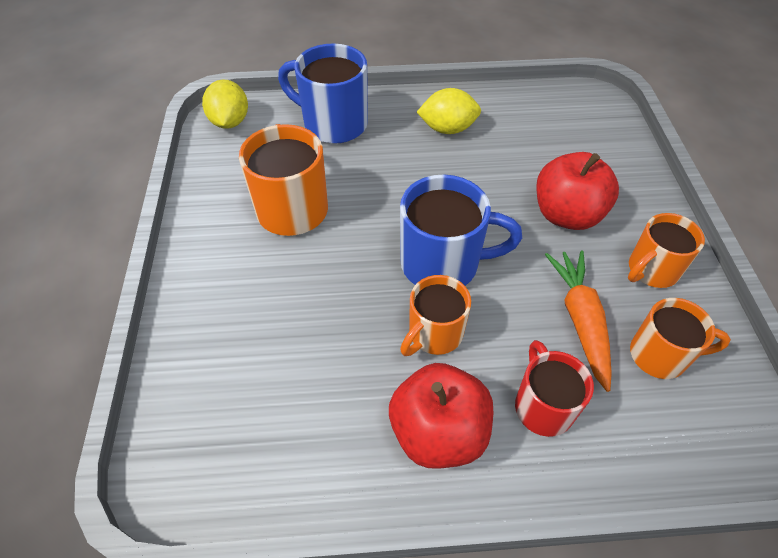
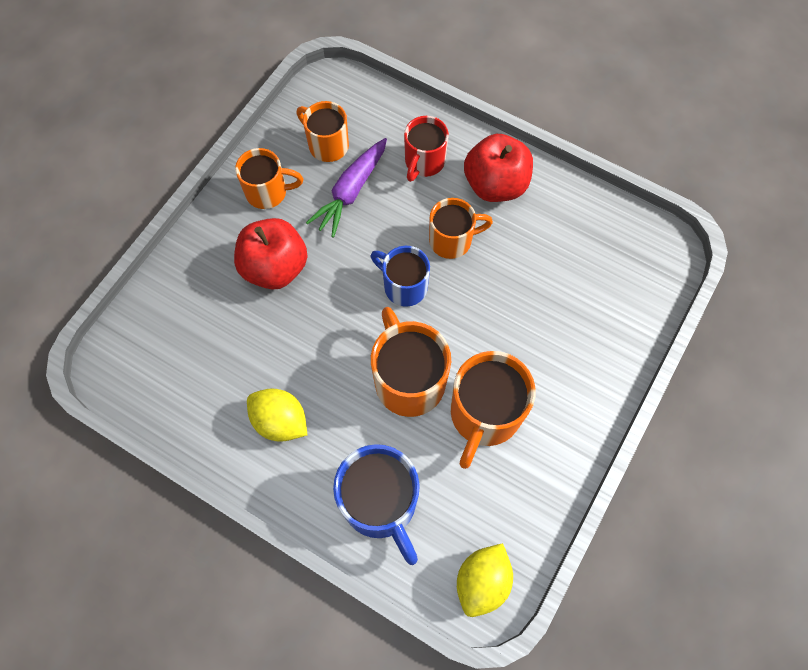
camera: 145 degrees left, 15 degrees up
blue mug [400,174,522,286] -> blue mug [371,246,430,307], size x0.65
orange carrot [545,250,612,392] -> purple carrot [306,138,387,238]
none -> orange mug [371,307,451,417]

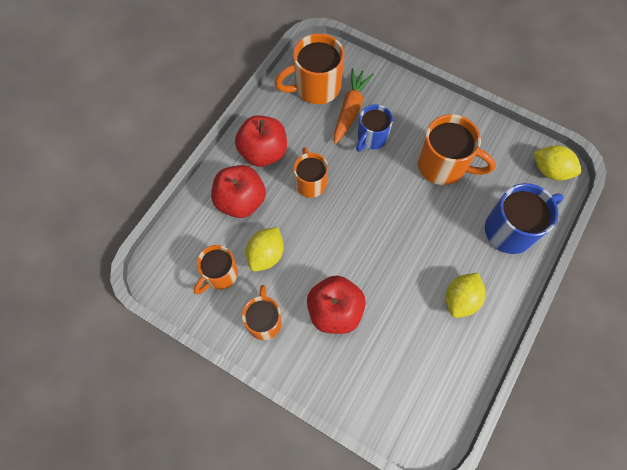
camera: 90 degrees left, 0 degrees up
purple carrot [306,138,387,238] -> yellow lemon [246,227,284,271]
blue mug [371,246,430,307] -> blue mug moved to [356,104,393,152]
orange mug [371,307,451,417] -> orange mug moved to [275,33,345,104]
red mug [404,116,449,182] -> red apple [211,165,266,218]
none -> orange carrot [334,68,374,144]

